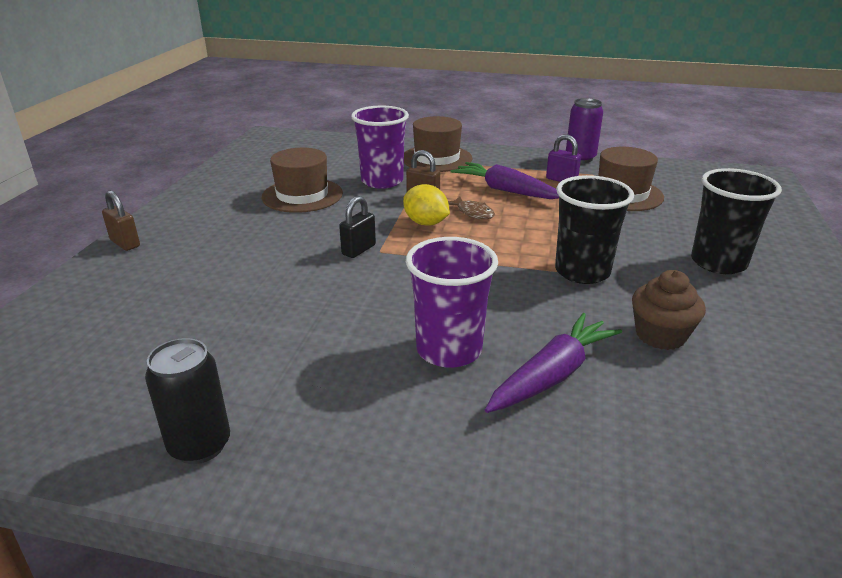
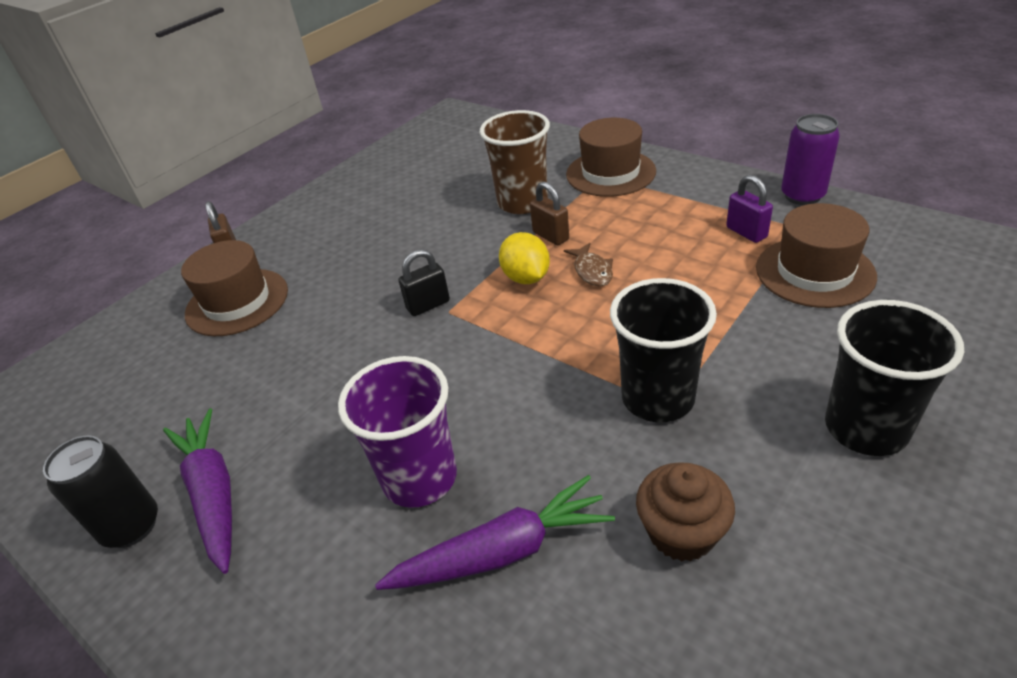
camera: 30 degrees right, 10 degrees up
brown hat [262,148,343,213] -> brown hat moved to [181,240,288,336]
purple cup [351,106,409,189] -> brown cup [480,110,550,214]
purple carrot [451,162,559,199] -> purple carrot moved to [163,408,232,574]

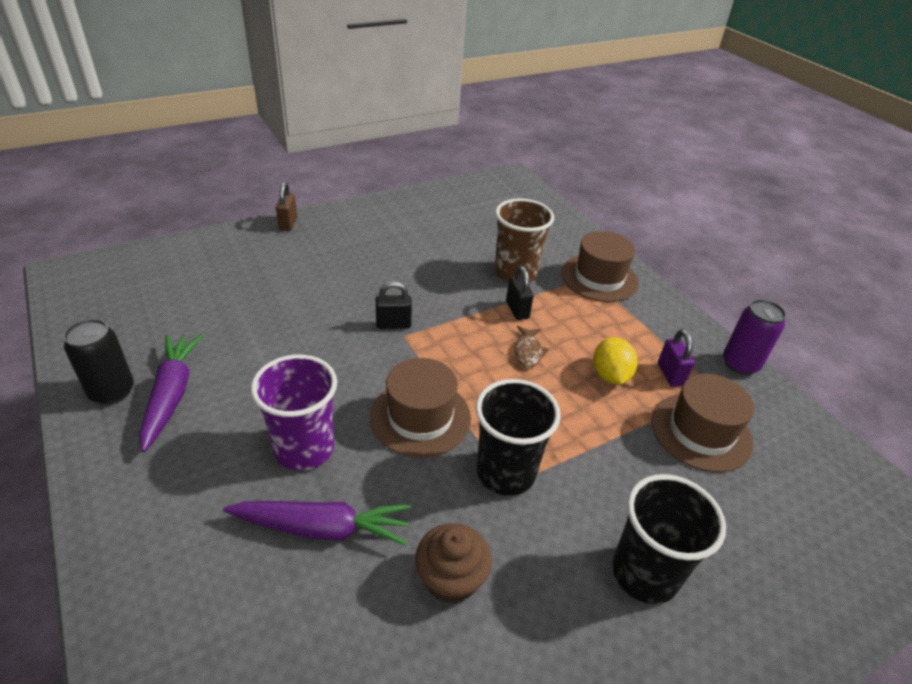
camera: 15 degrees right, 0 degrees up
brown hat [181,240,288,336] -> brown hat moved to [370,358,471,458]
yellow lemon [499,232,550,284] -> yellow lemon moved to [593,337,637,384]
brown padlock [530,181,569,245] -> black padlock [506,266,534,320]

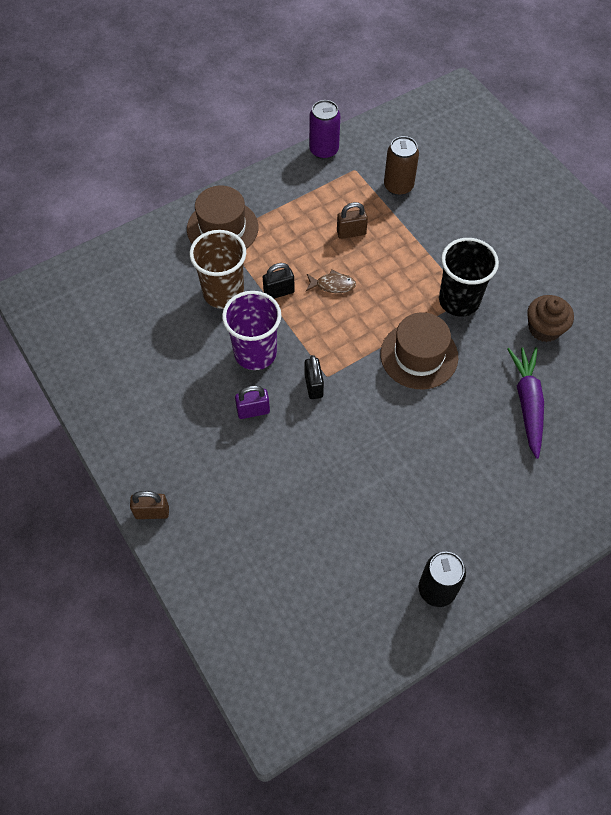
camera: 90 degrees left, 20 degrees up
purple carrot [139,334,203,452] -> none
purple cup [251,354,337,471] -> purple cup moved to [222,291,281,370]
yellow lemon [593,337,637,384] -> brown padlock [337,202,368,239]
black cup [612,474,726,604] -> none
brown hat [651,374,754,472] -> brown can [384,136,419,196]
purple padlock [658,329,695,387] -> purple padlock moved to [235,385,270,419]

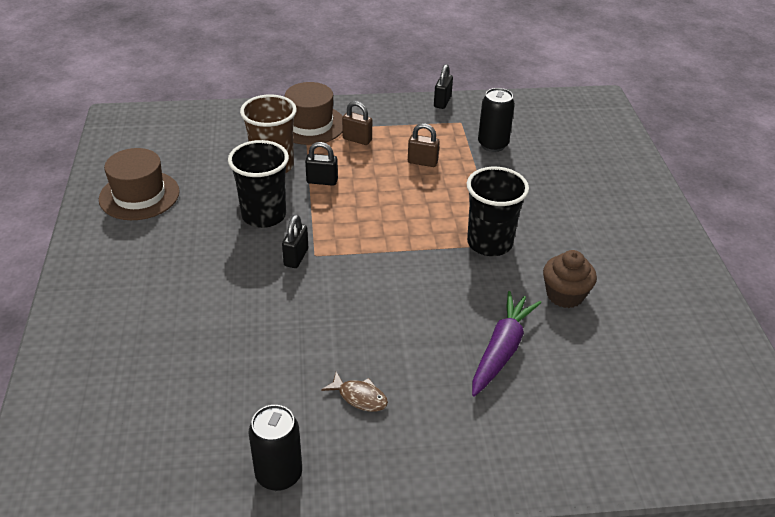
camera: 25 degrees right, 20 degrees down
brown padlock [130,491,169,519] -> brown padlock moved to [342,101,372,145]
purple cup [222,291,281,370] -> black cup [228,140,289,228]
purple padlock [235,385,270,419] -> none
brown fish [306,270,356,293] -> brown fish moved to [321,372,388,412]
purple can [309,100,340,159] -> black padlock [434,64,453,109]
brown hat [380,312,458,389] -> brown hat moved to [99,148,180,220]
brown can [384,136,419,196] -> black can [478,88,515,152]

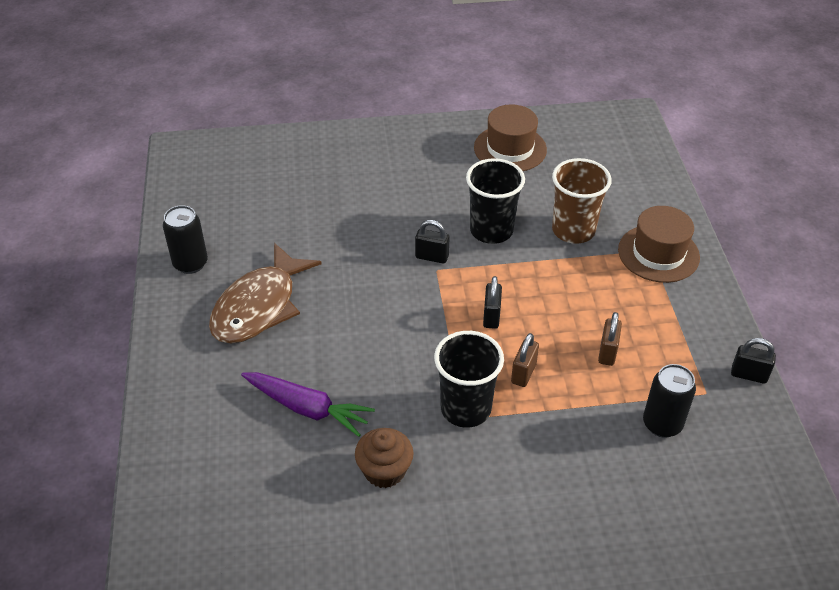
camera: 90 degrees right, 5 degrees up
black padlock [305,142,338,186] -> black padlock moved to [483,276,502,329]
brown fish [321,372,388,412] -> brown fish [209,243,322,344], size x2.42
brown padlock [342,101,372,145] -> brown padlock moved to [511,333,539,387]

